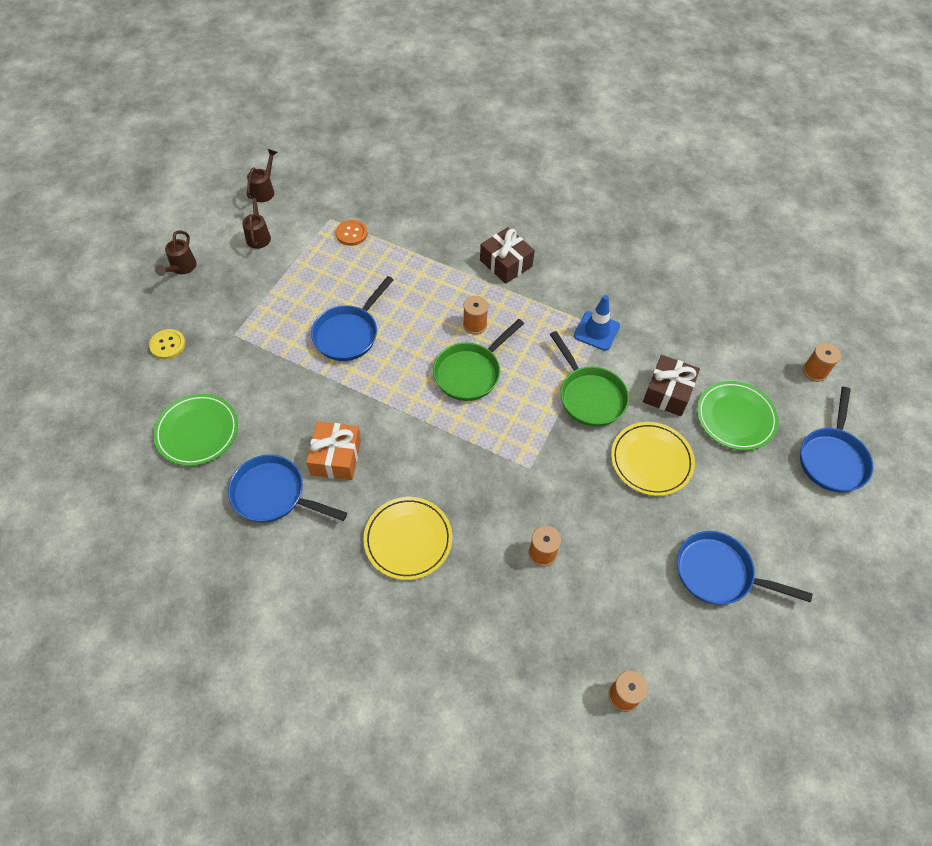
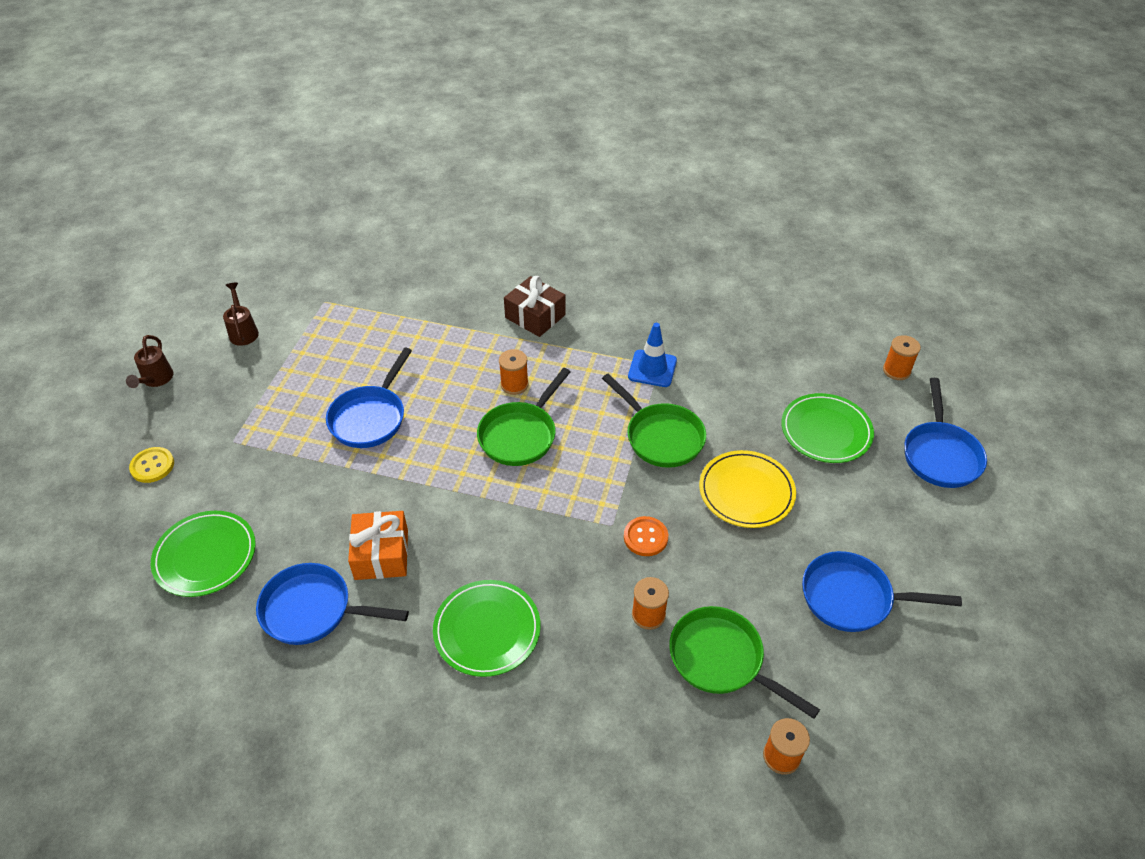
camera: 10 degrees left, 10 degrees down
brown watering can [247,149,277,202] -> none
orange button [336,220,368,246] -> orange button moved to [624,516,668,556]
yellow plate [363,497,452,580] -> green plate [433,580,541,677]
brown gift [643,355,700,416] -> none
none -> green pan [669,606,820,719]

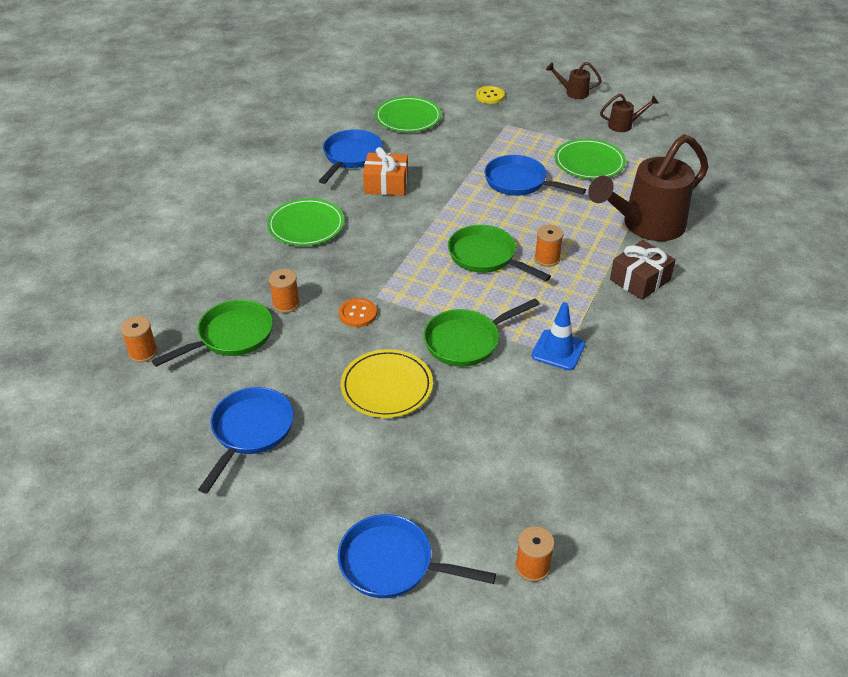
camera: 100 degrees right, 5 degrees down
green plate [781,393,874,463] -> green plate moved to [555,139,626,179]
none -> brown watering can [588,134,709,241]

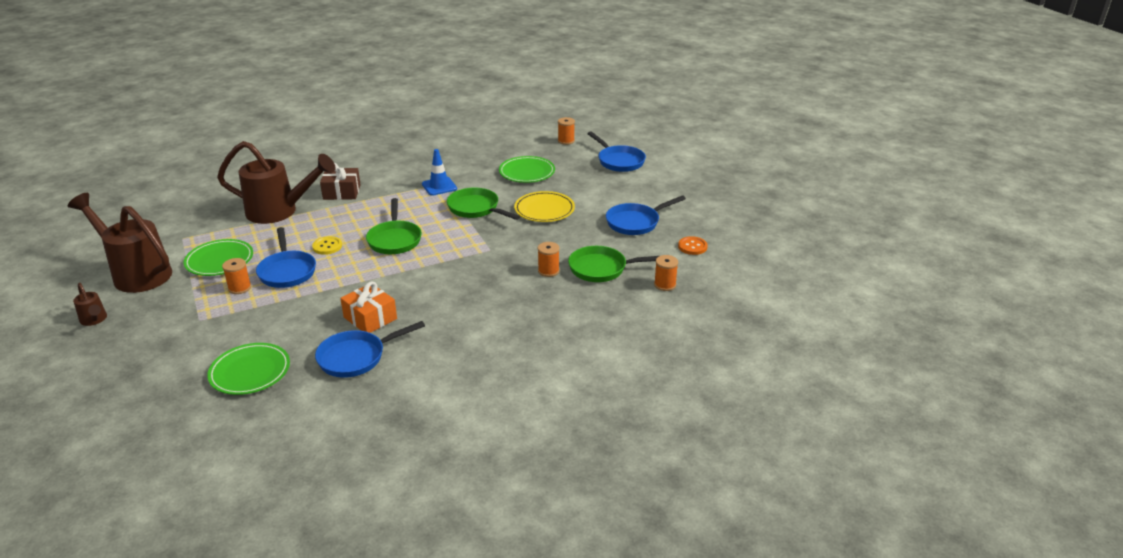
camera: 140 degrees left, 10 degrees down
green plate [267,198,344,246] -> green plate moved to [499,156,555,183]
orange button [339,298,377,327] -> orange button moved to [678,236,708,255]
green pan [423,298,540,367] -> green pan turned 150 degrees counterclockwise [447,187,520,220]
yellow button [476,86,505,104] -> yellow button moved to [312,236,342,255]
orange spool [534,225,563,267] -> orange spool moved to [222,258,251,294]
brown watering can [600,94,658,132] -> brown watering can [68,193,172,293], size x2.30

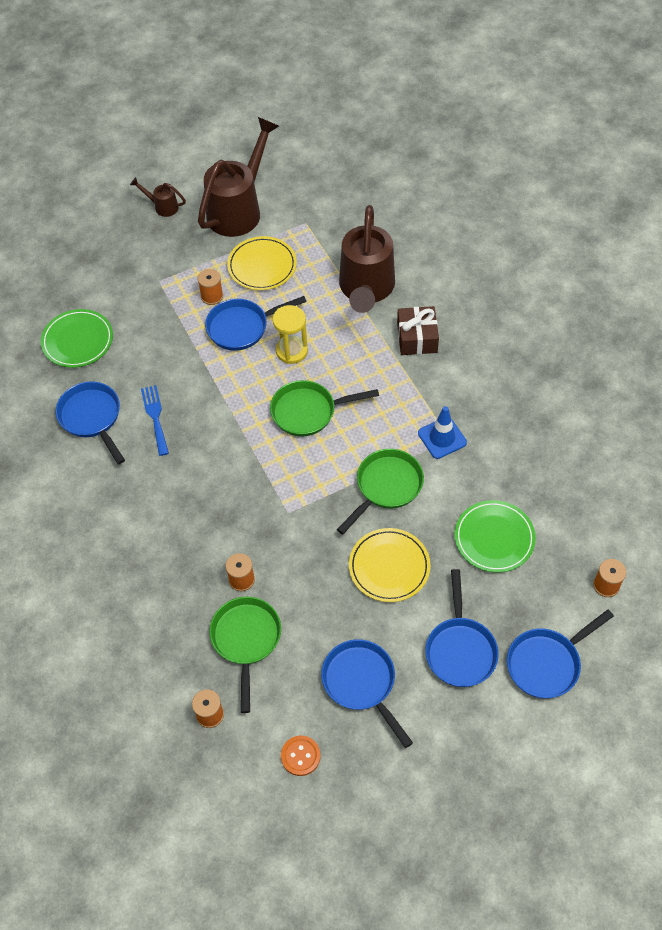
camera: 90 degrees right, 25 degrees up
brown watering can [73,283,107,326] -> brown watering can turned 60 degrees clockwise [130,177,186,217]
green plate [183,239,253,276] -> yellow plate [227,236,297,290]
yellow button [312,236,342,255] -> yellow hourglass [273,305,308,364]
orange gift [340,282,397,333] -> blue fork [141,385,169,456]
none -> blue pan [425,569,499,687]

